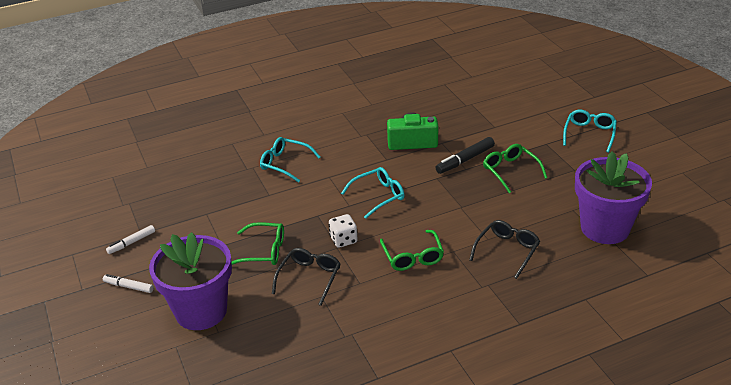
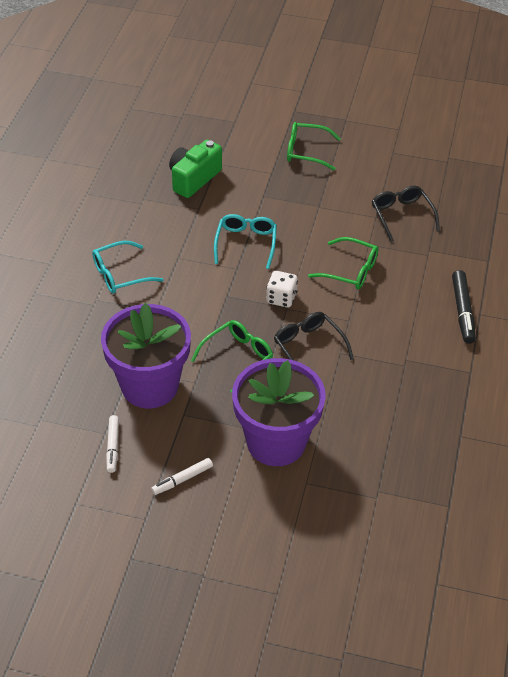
camera: 55 degrees left, 10 degrees up
black marker [435,137,495,174] -> black marker moved to [452,270,476,344]
turquoise glasses [563,110,617,153] -> none
purple flower pot [575,151,652,244] -> purple flower pot moved to [101,303,191,408]

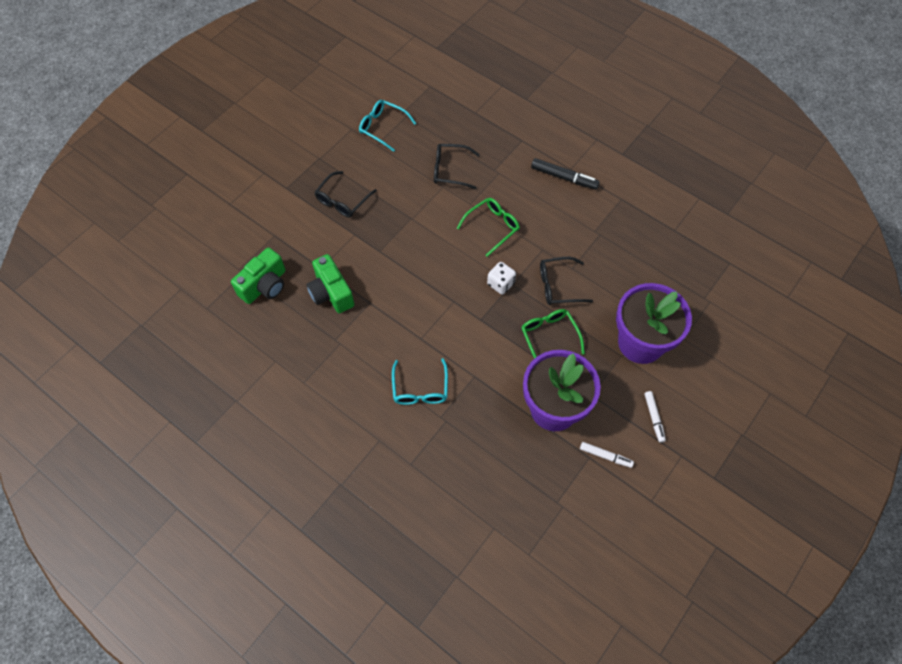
camera: 65 degrees left, 15 degrees up
turquoise glasses [214,214,277,269] -> turquoise glasses moved to [359,100,416,152]
green glasses [287,122,341,170] -> black glasses [314,171,377,218]
none -> green camera [231,247,285,304]

